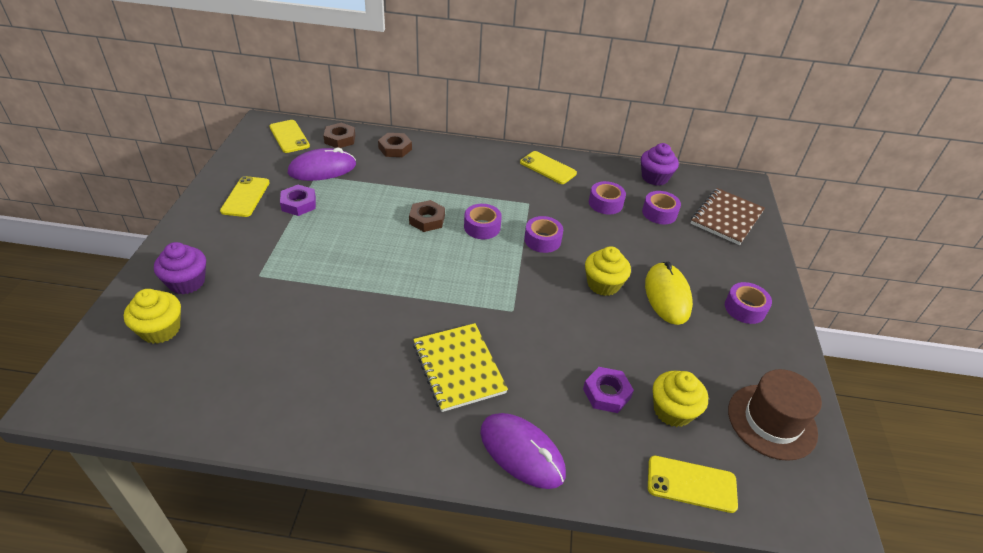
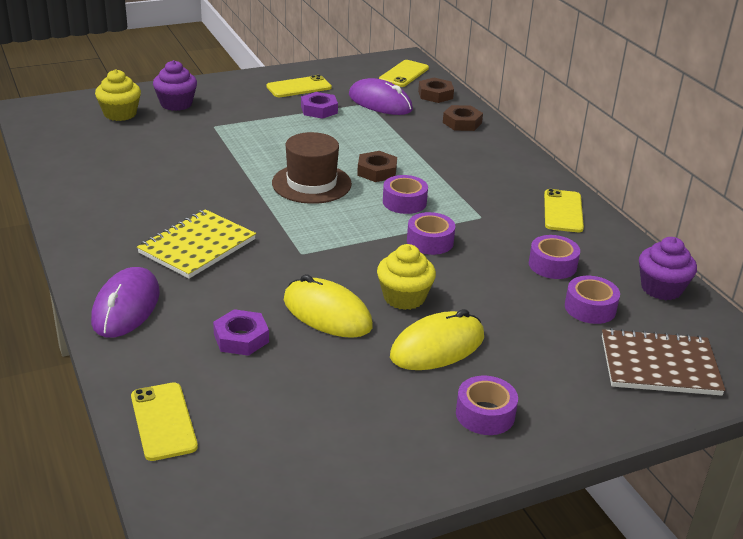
camera: 60 degrees right, 10 degrees down
yellow cupcake [653,371,708,427] -> none
brown hat [728,369,822,461] -> brown hat moved to [272,132,352,204]
none -> yellow mouse [284,274,373,338]

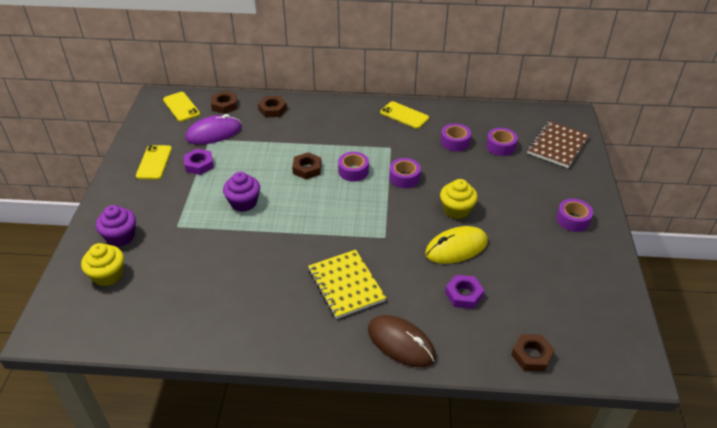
camera: 60 degrees left, 10 degrees up
purple mouse [91,267,160,338] -> brown mouse [368,315,436,367]
yellow phone [131,382,198,461] -> brown nut [511,334,555,372]
brown hat [272,132,352,204] -> none
yellow mouse [390,309,484,370] -> none
purple cupcake [639,237,697,300] -> purple cupcake moved to [223,172,260,212]

